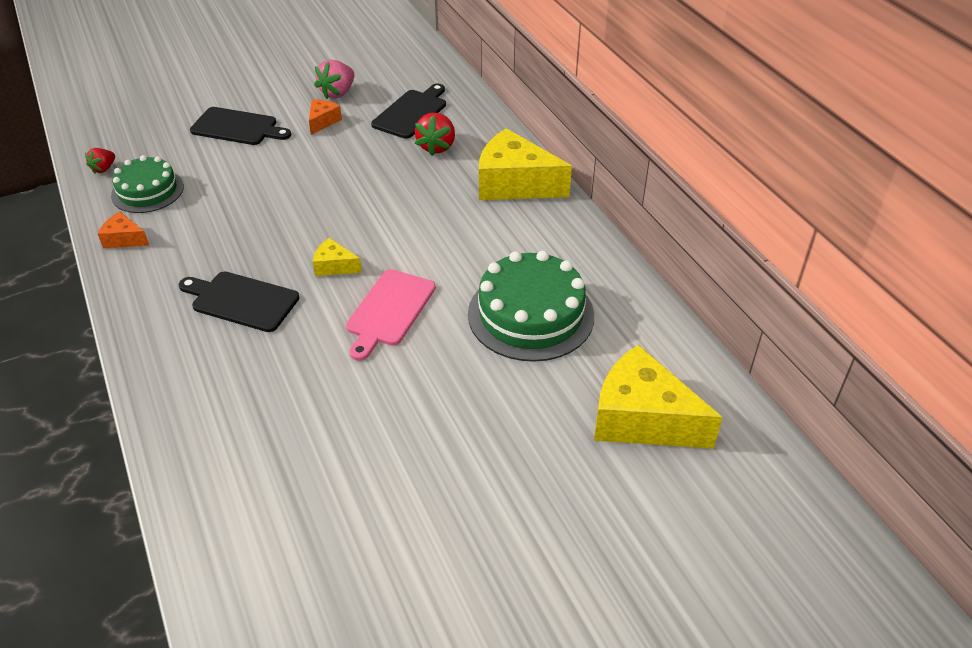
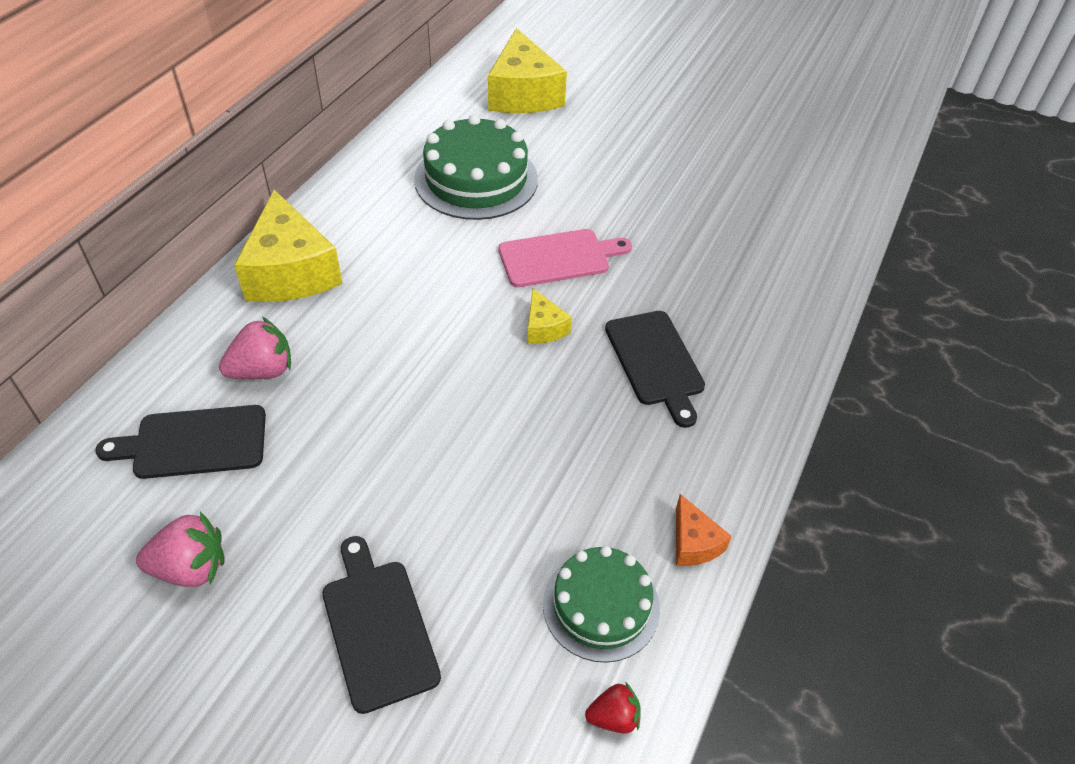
camera: 130 degrees left, 5 degrees up
orange cheese [309,99,342,135] -> none
red strawberry [415,113,455,156] -> pink strawberry [219,317,291,379]

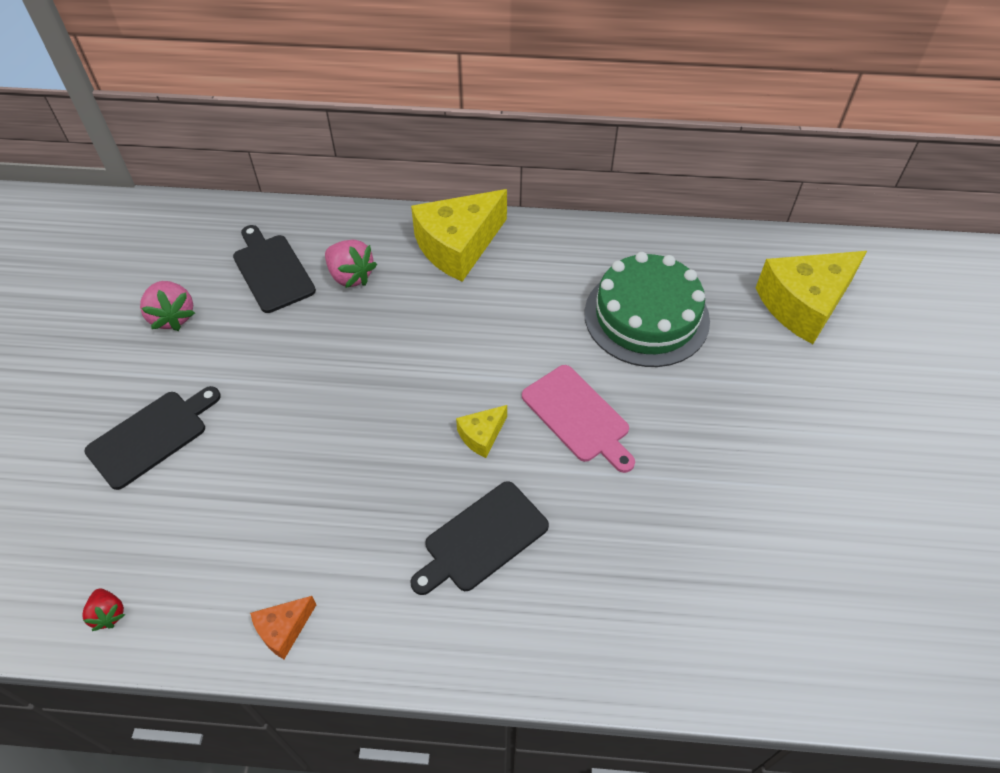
camera: 70 degrees right, 5 degrees up
green cake [543,546,660,663] -> none

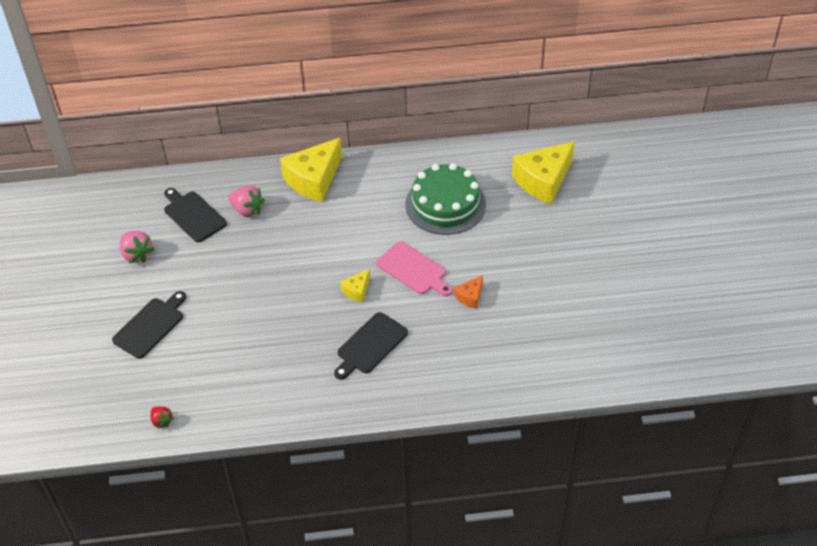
camera: 10 degrees left, 5 degrees down
orange cheese [250,596,316,659] -> orange cheese moved to [454,275,483,309]

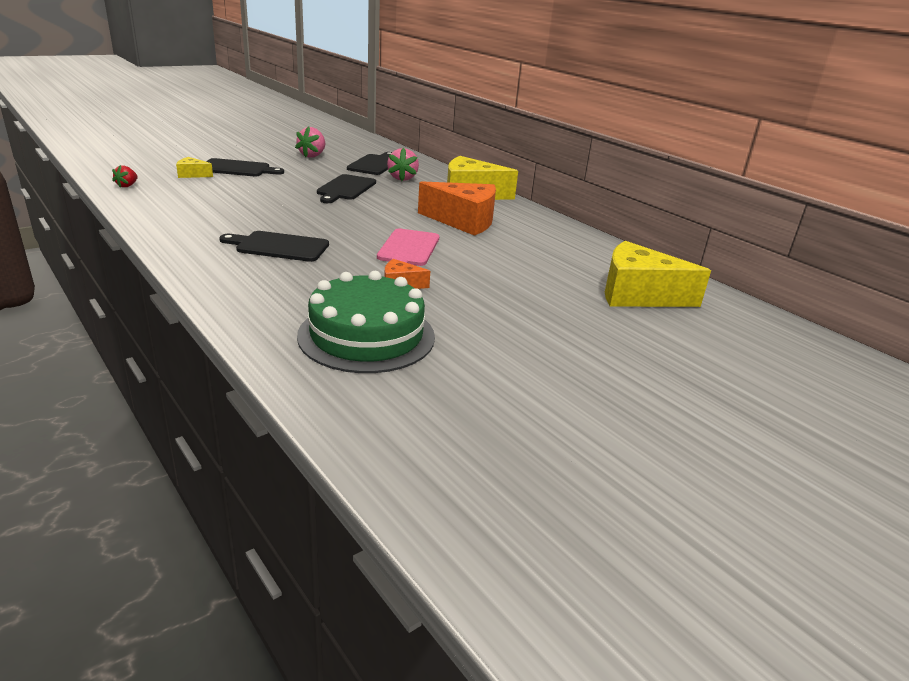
camera: 55 degrees right, 20 degrees down
yellow cheese [340,269,370,303] -> yellow cheese moved to [176,157,213,178]
green cake [405,163,486,235] -> green cake moved to [297,271,435,373]
none -> black cutting board [317,174,376,203]
none -> orange cheese [418,181,496,236]

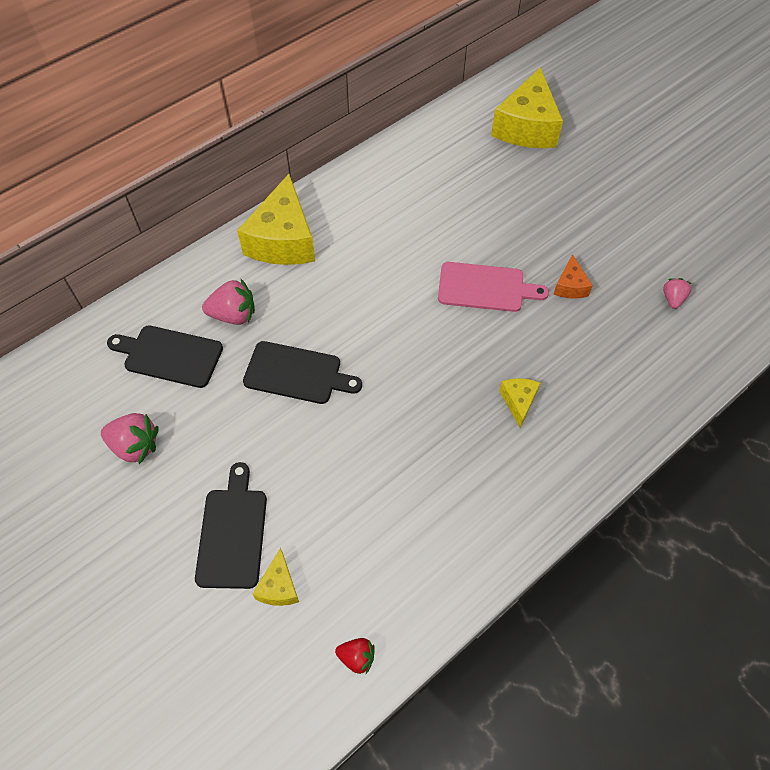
camera: 90 degrees left, 30 degrees up
black cutting board [219,231,329,262] -> yellow cheese [499,378,540,428]
green cake [297,271,435,373] -> pink strawberry [663,278,692,309]
orange cheese [418,181,496,236] -> none

